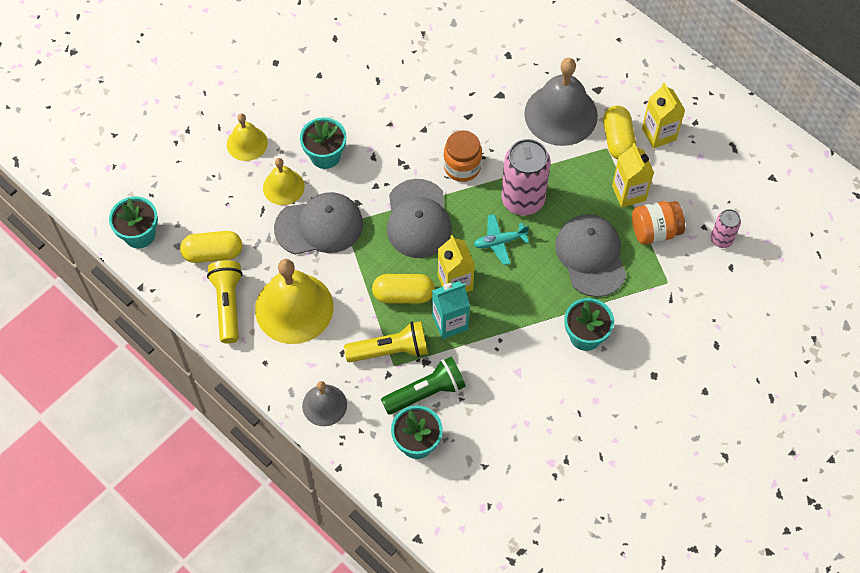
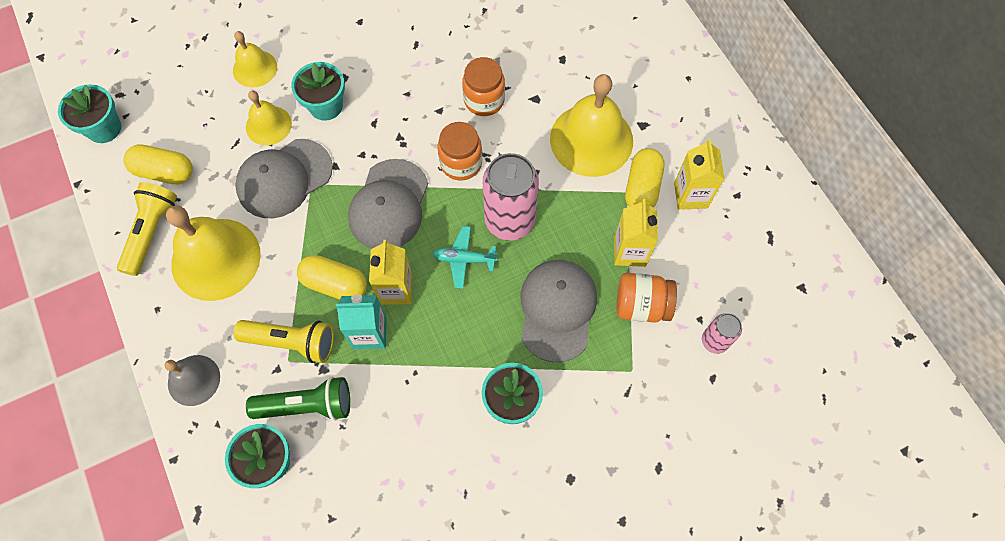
camera: 20 degrees right, 5 degrees up
grey cap [274,192,363,254] -> grey cap turned 135 degrees clockwise [235,139,333,218]
grey bell [524,58,598,146] -> yellow bell [550,74,633,177]
none -> orange jar [462,57,505,116]

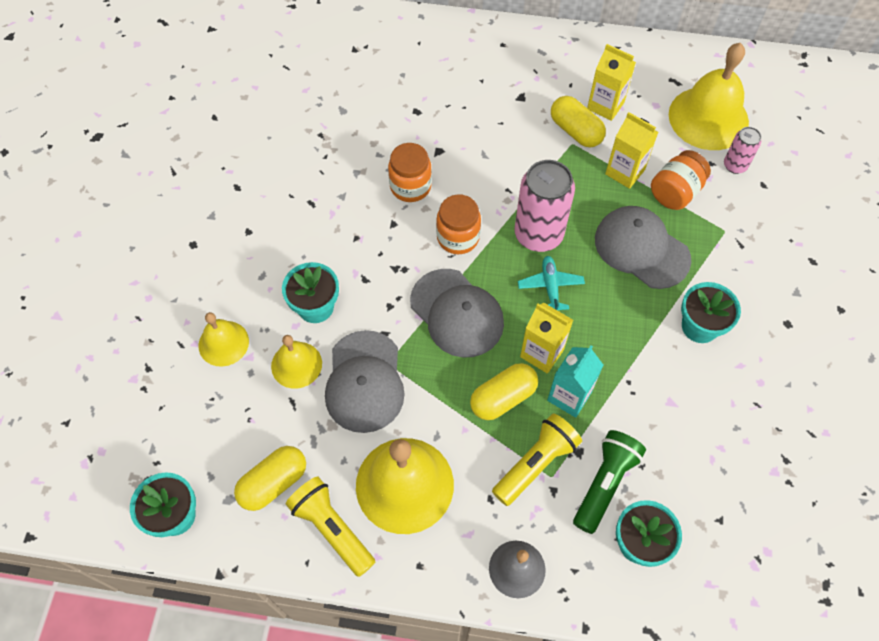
camera: 55 degrees left, 5 degrees down
turquoise plane [433,226,498,289] -> turquoise plane turned 135 degrees clockwise [518,256,585,311]
yellow bell [550,74,633,177] -> yellow bell moved to [669,43,749,150]

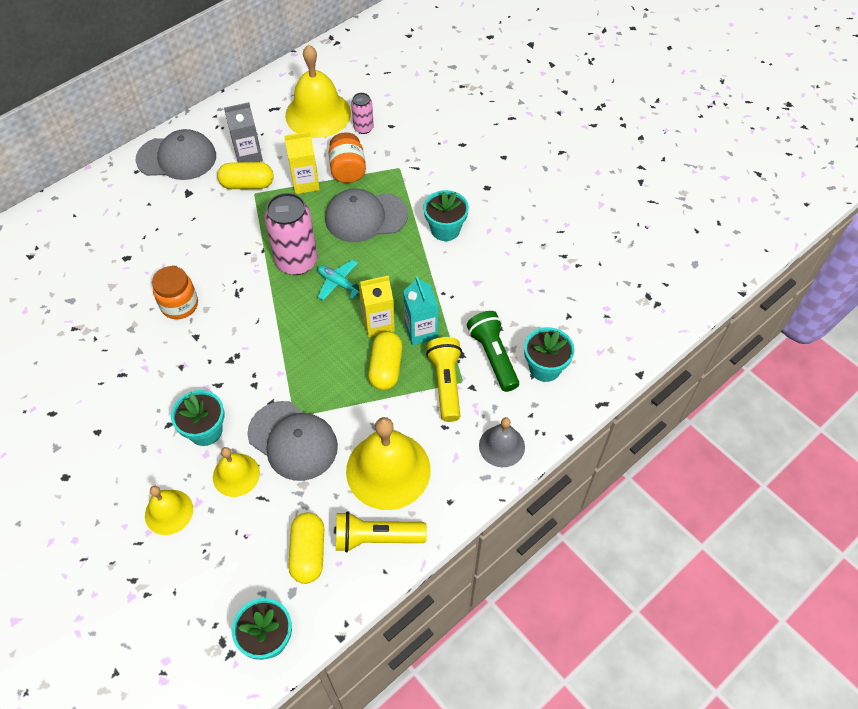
camera: 50 degrees left, 5 degrees down
grey cap [410,269,504,358] -> grey cap moved to [136,129,216,180]
orange jar [436,194,481,254] -> none
yellow carton [587,44,636,121] -> grey carton [224,102,263,162]

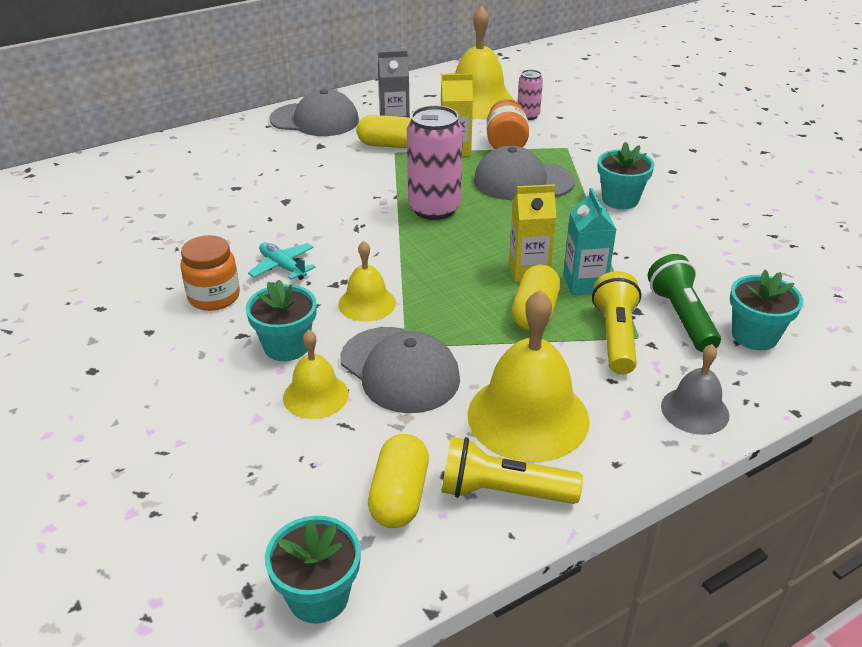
camera: 10 degrees right, 20 degrees down
yellow bell [145,486,193,535] -> yellow bell moved to [338,241,396,322]
orange jar [152,266,198,319] -> orange jar moved to [180,235,240,311]
turquoise plane [318,260,360,300] -> turquoise plane moved to [248,243,315,280]

